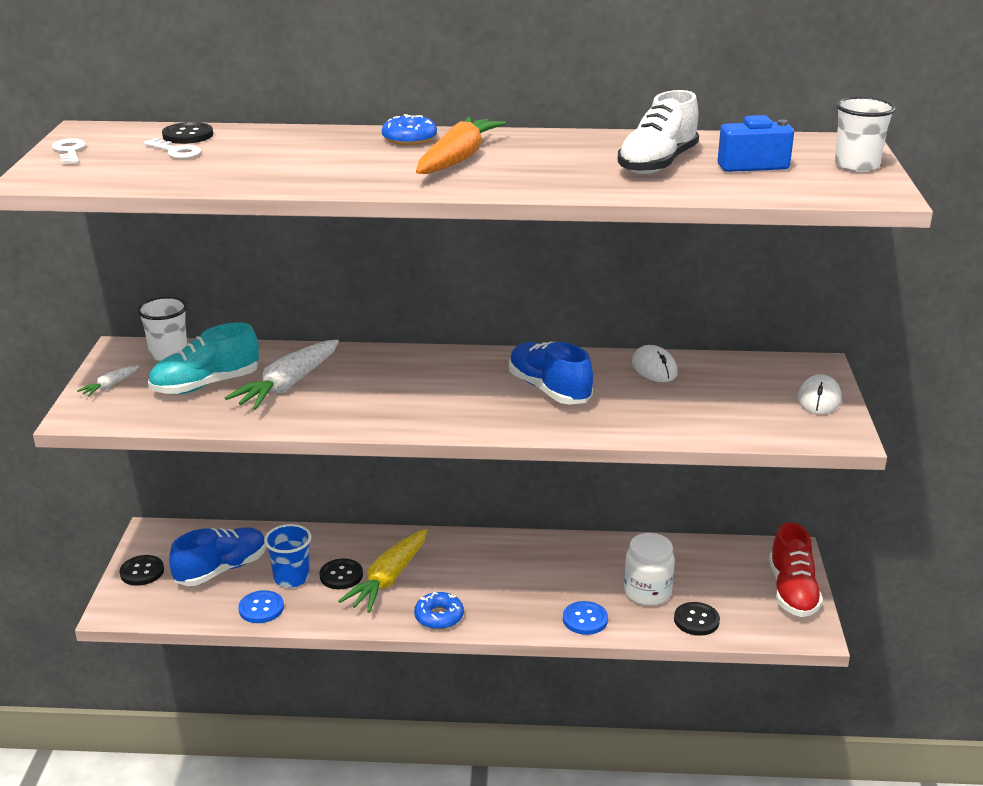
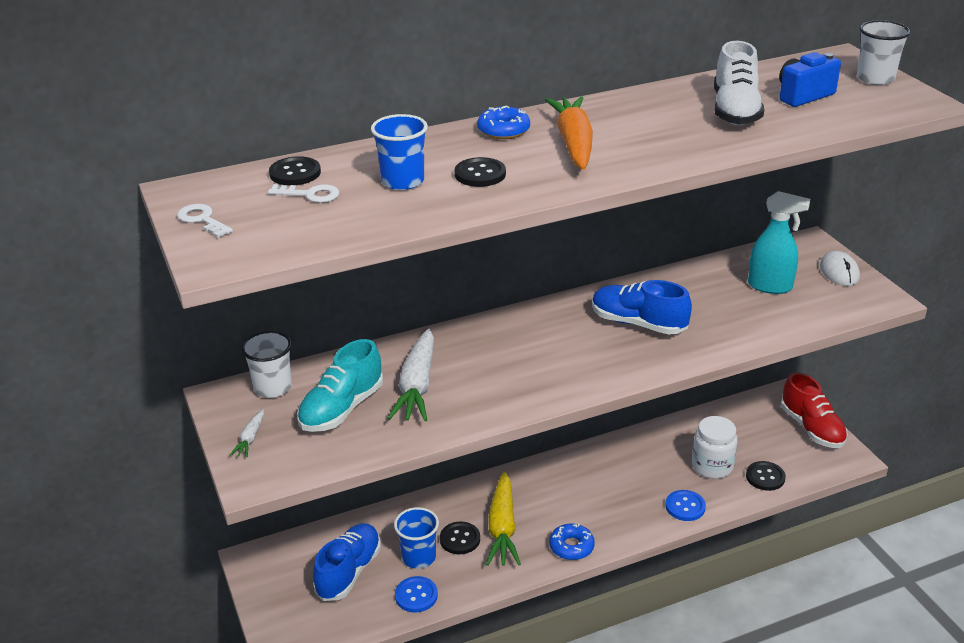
camera: 25 degrees left, 5 degrees up
black button [119,555,164,586] -> black button moved to [455,157,506,187]
white mouse [632,345,678,382] -> none
none -> blue cup [371,114,428,190]
none -> turquoise spray bottle [748,191,810,294]

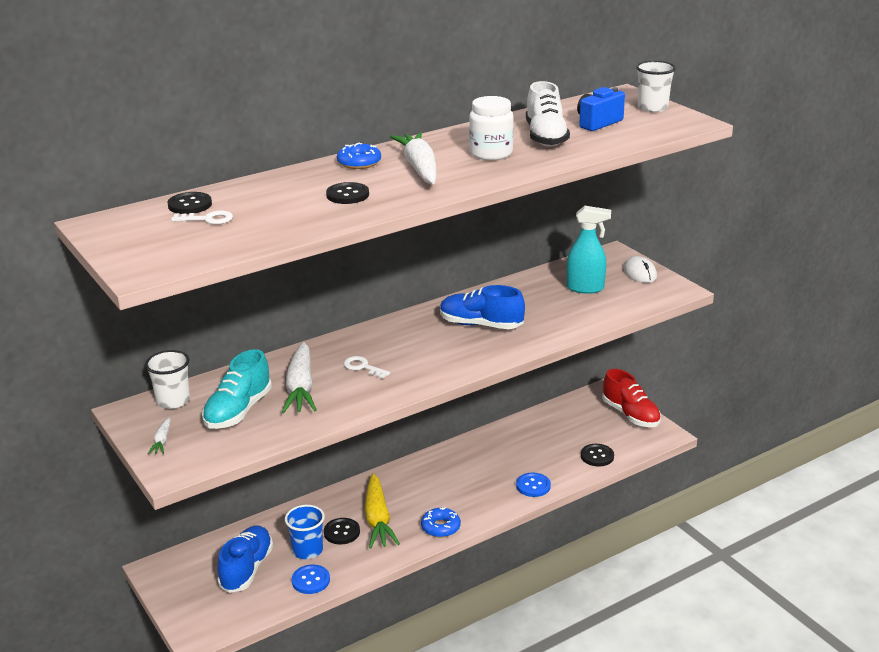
camera: 10 degrees left, 5 degrees down
white key [177,204,233,237] -> white key moved to [343,356,390,379]
blue cup [371,114,428,190] -> none
orange carrot [545,96,593,170] -> white carrot [390,132,437,184]
white jar [692,416,738,479] -> white jar moved to [469,96,514,160]

